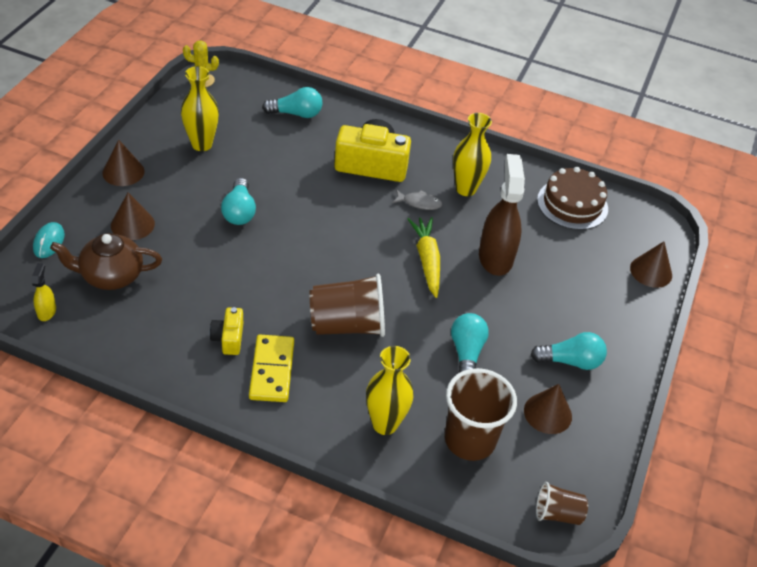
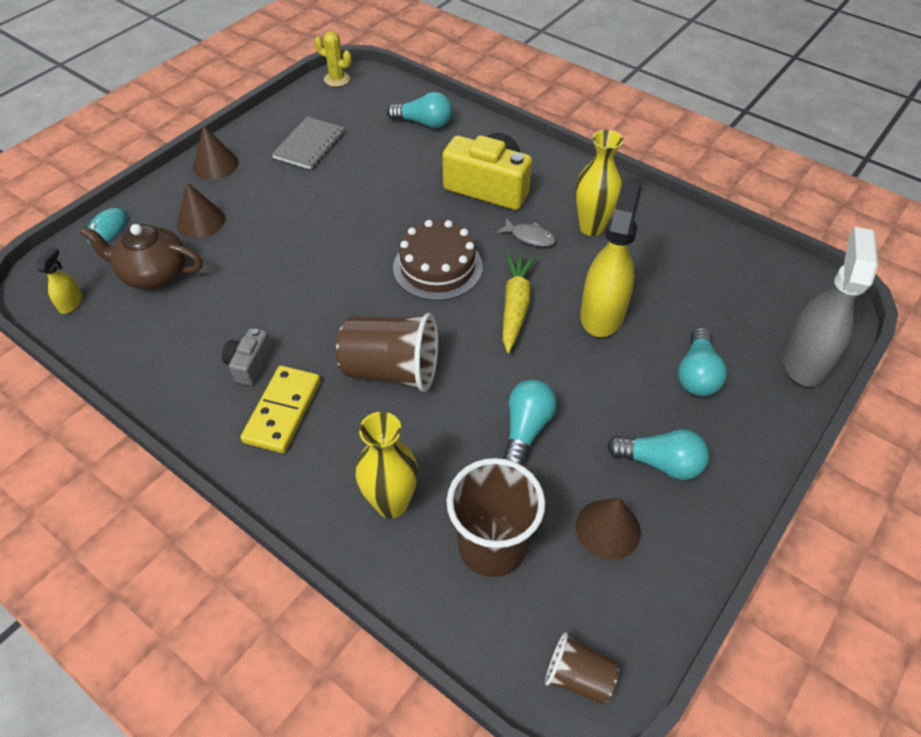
camera: 20 degrees right, 5 degrees up
yellow vase [181,66,219,151] -> grey notebook [271,117,345,169]
yellow camera [210,307,243,355] -> grey camera [222,328,272,386]
turquoise light bulb [221,178,256,225] -> turquoise light bulb moved to [678,327,727,396]
brown spray bottle [479,154,525,276] -> yellow spray bottle [580,181,642,337]
brown cake [537,167,608,230] -> brown cake moved to [393,220,483,301]
brown cone [630,241,672,288] -> grey spray bottle [783,226,878,387]

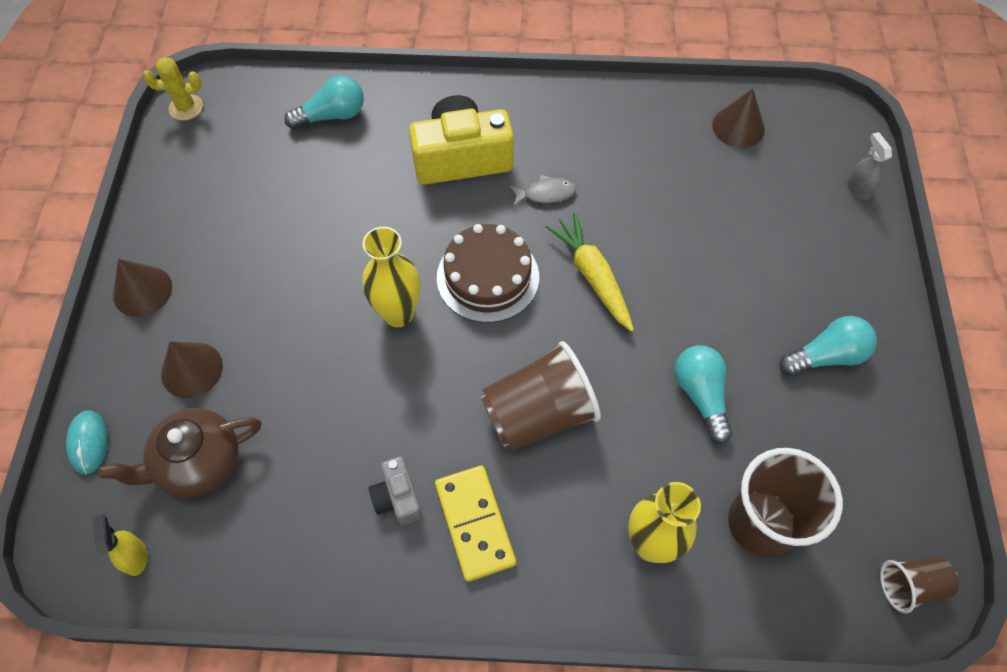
camera: 35 degrees left, 10 degrees up
grey notebook [271,117,345,169] -> none
yellow vase [575,130,623,236] -> yellow vase moved to [362,227,421,327]
brown cone [576,498,641,560] -> brown cone moved to [712,88,765,148]
yellow spray bottle [580,181,642,337] -> none
turquoise light bulb [678,327,727,396] -> none
grey spray bottle [783,226,878,387] -> grey spray bottle [848,132,892,200], size x0.46

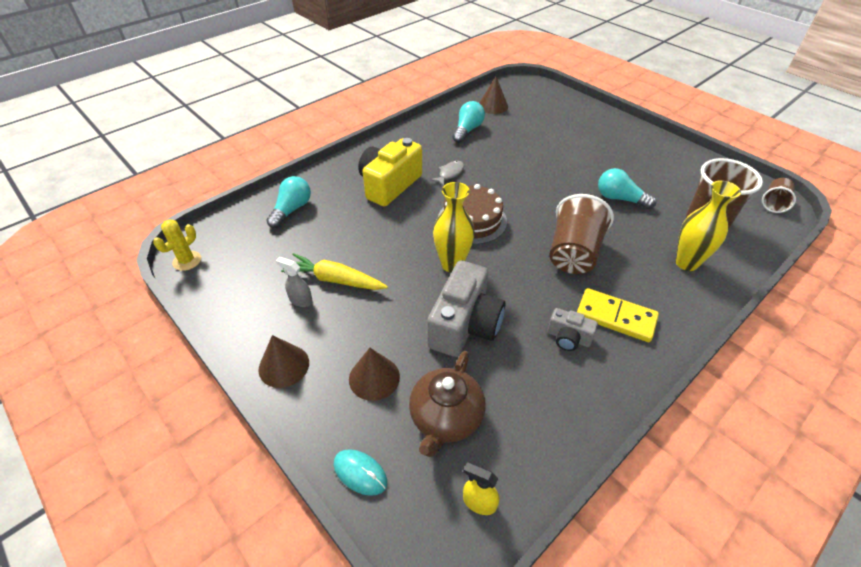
camera: 45 degrees left, 15 degrees down
yellow carrot [545,213,634,332] -> yellow carrot moved to [281,253,388,290]
turquoise light bulb [780,316,877,376] -> turquoise light bulb moved to [452,101,485,143]
grey spray bottle [848,132,892,200] -> grey spray bottle moved to [276,257,313,307]
none -> grey camera [427,260,505,357]

